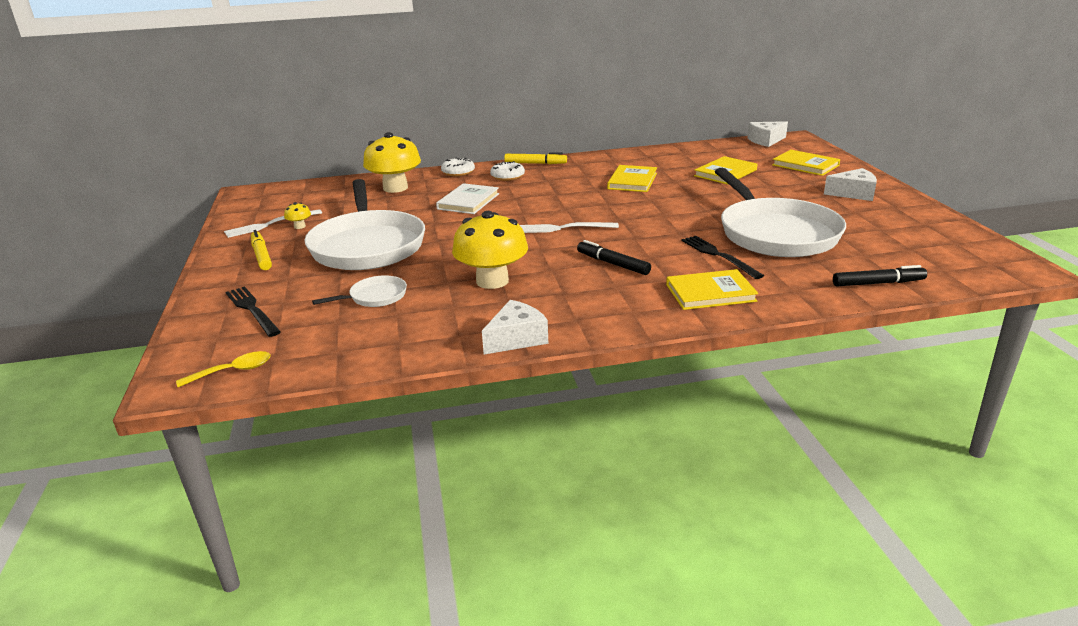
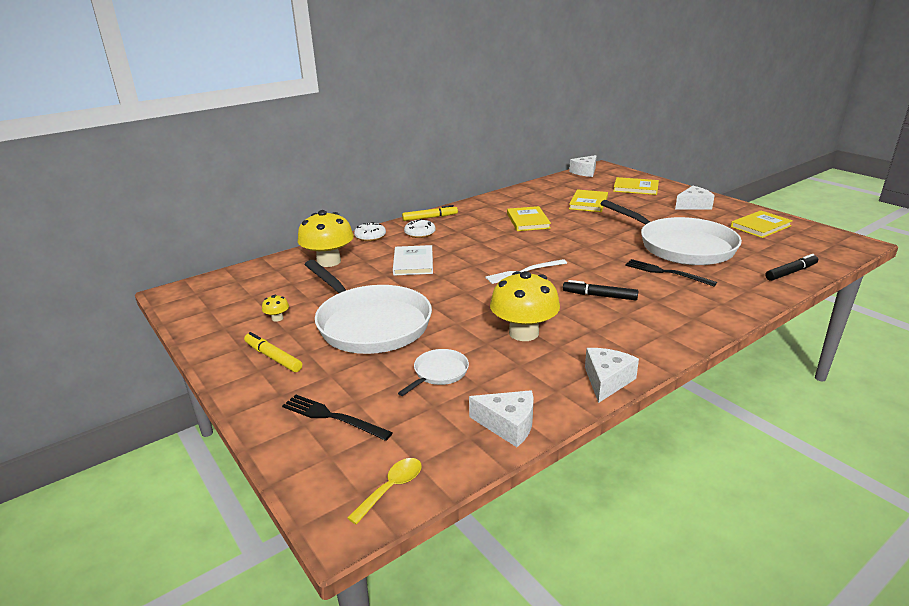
camera: 25 degrees left, 0 degrees up
white fork [224,209,322,238] -> none
yellow book [666,269,758,310] -> yellow book moved to [731,211,793,238]
none -> white cheese [469,390,534,447]

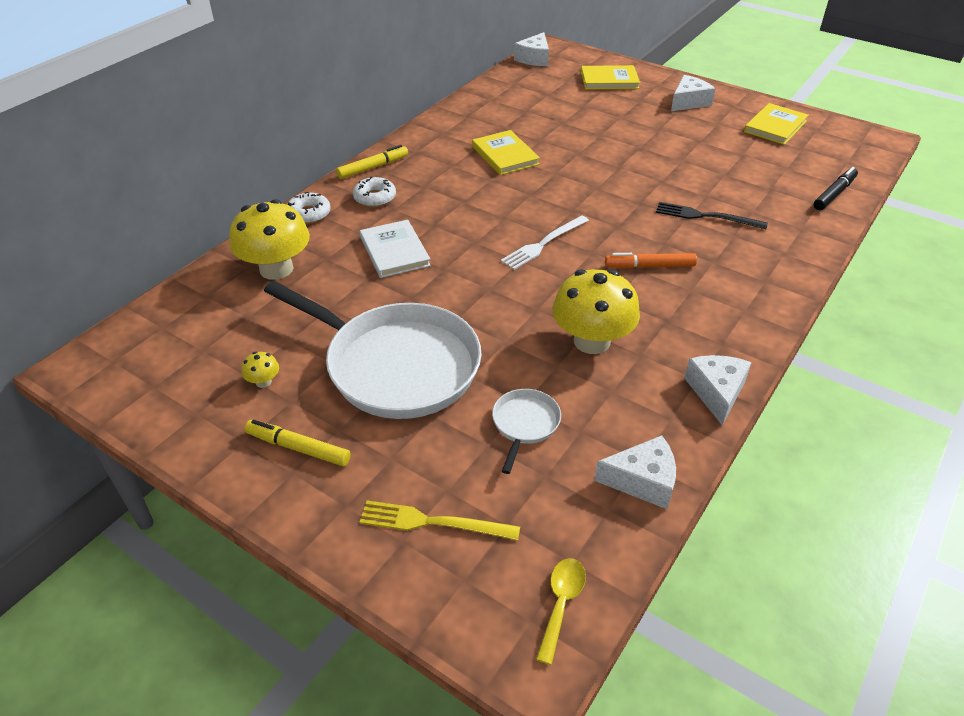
camera: 20 degrees left, 15 degrees up
black fork [282,395,393,441] -> yellow fork [360,501,520,540]
black marker [563,280,638,300] -> orange marker [605,253,697,268]
yellow book [569,189,608,212] -> none
white pan [600,200,742,265] -> none

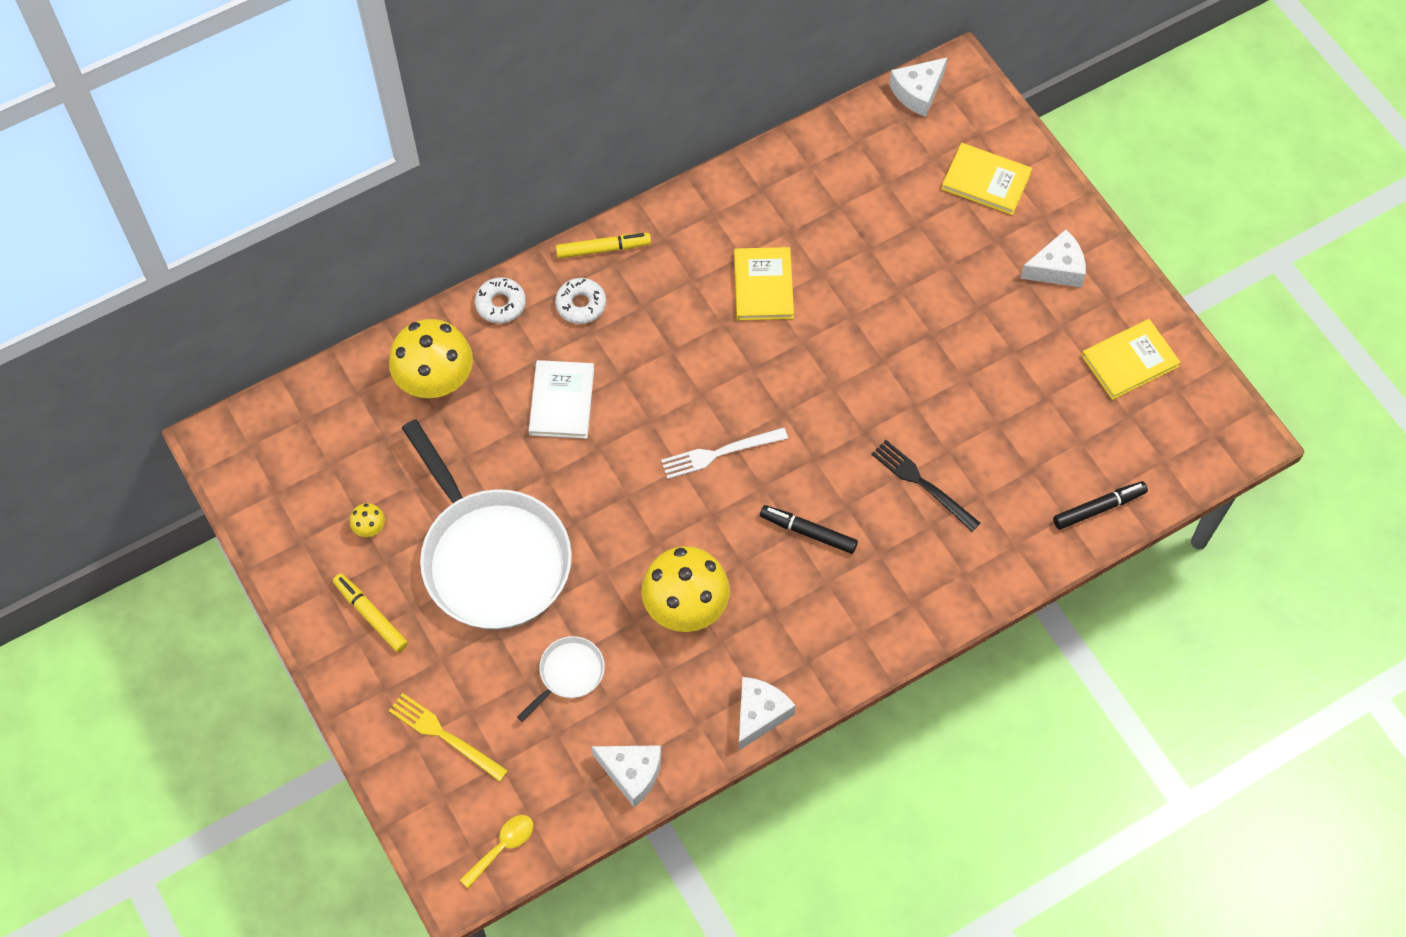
camera: 25 degrees right, 20 degrees up
orange marker [605,253,697,268] -> black marker [760,505,858,554]

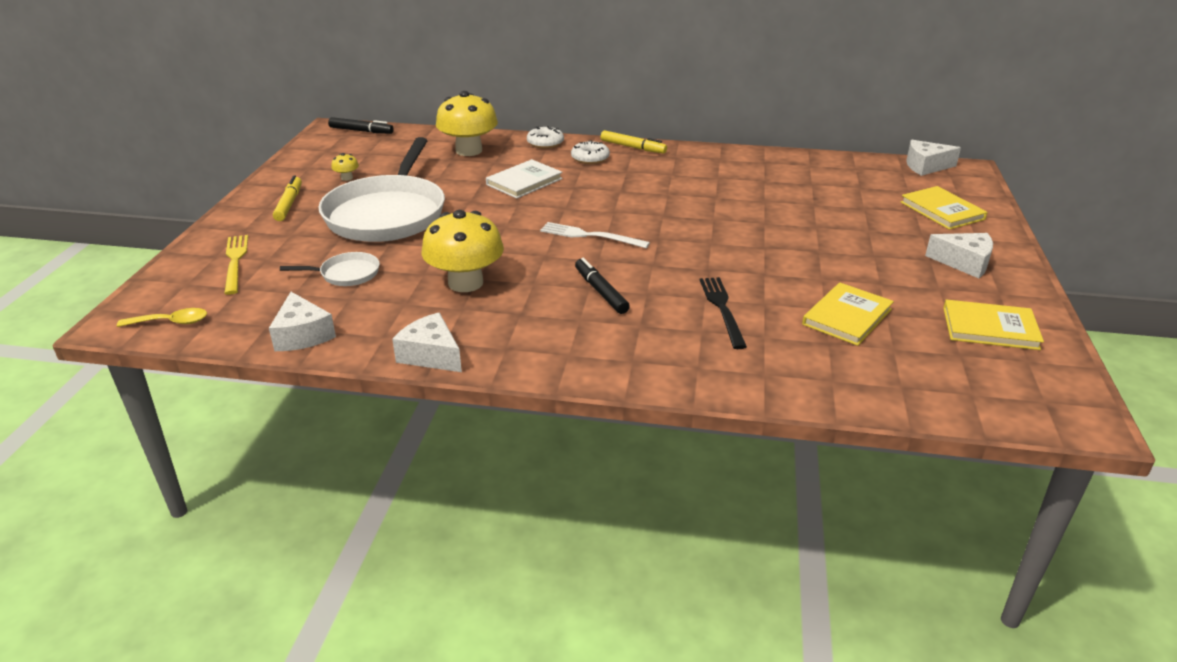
camera: 40 degrees right, 30 degrees down
yellow book [734,247,794,320] -> yellow book moved to [802,283,894,346]
white cheese [738,677,796,751] -> white cheese turned 120 degrees counterclockwise [392,313,462,372]
black marker [1053,481,1148,530] -> black marker moved to [328,117,394,134]

